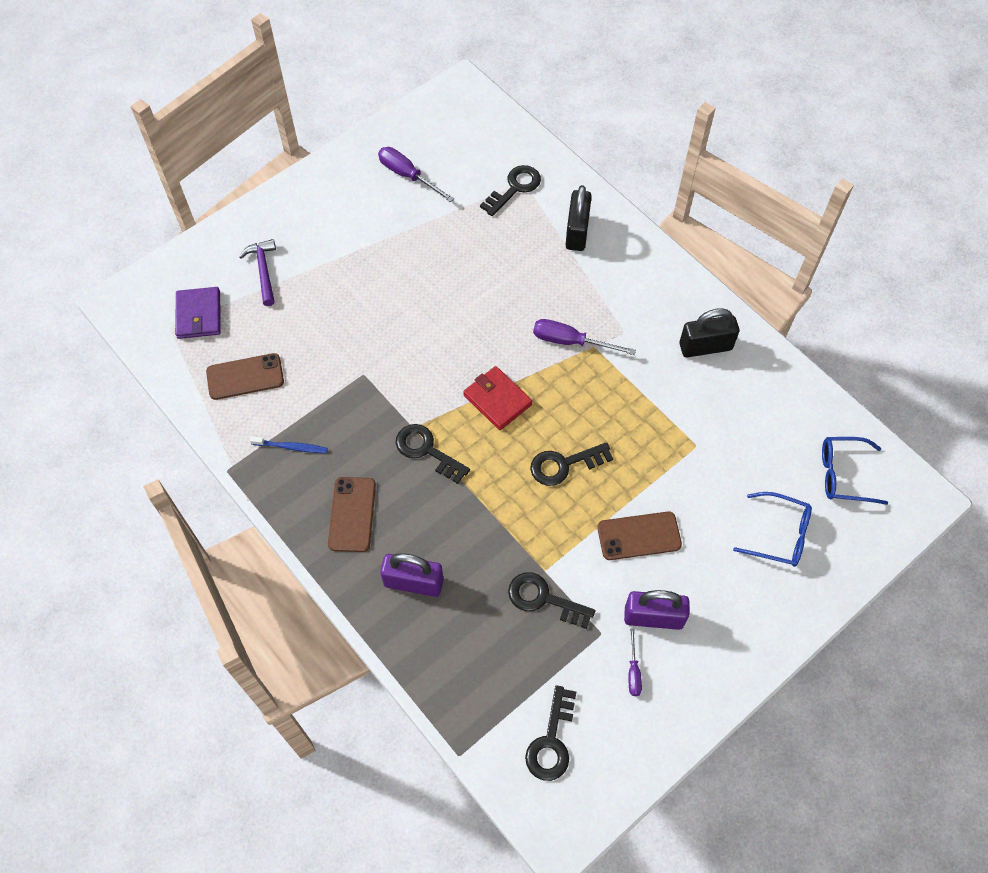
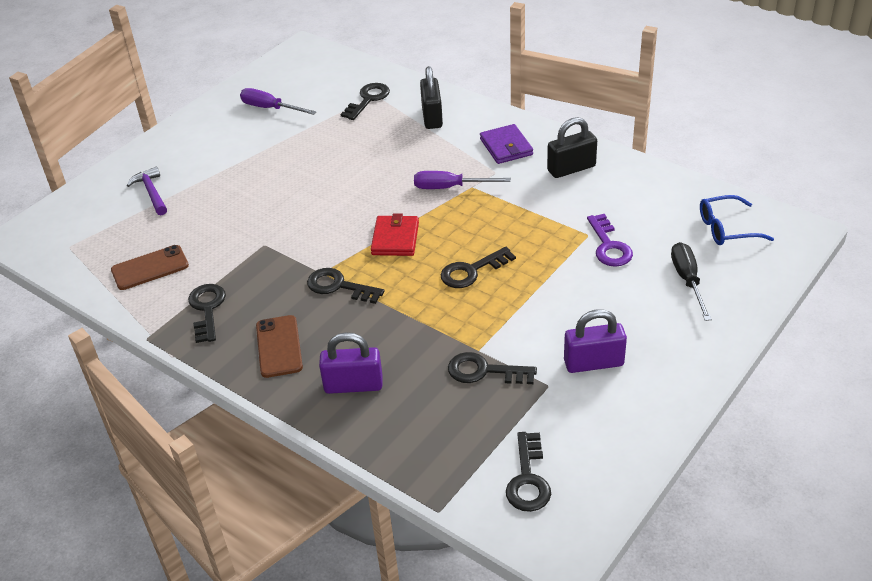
camera: 10 degrees left, 20 degrees down
purple wallet [175,287,221,339] -> purple wallet moved to [480,124,533,164]
blue toothbrush [250,436,328,453] -> black key [188,284,226,343]
red wallet [463,366,532,430] -> red wallet turned 60 degrees clockwise [371,213,419,256]
brown phone [597,512,682,560] -> none
purple screwdriver [629,629,642,696] -> none
blue glasses [733,492,812,567] -> black screwdriver [671,242,712,321]
none -> purple key [587,214,633,267]

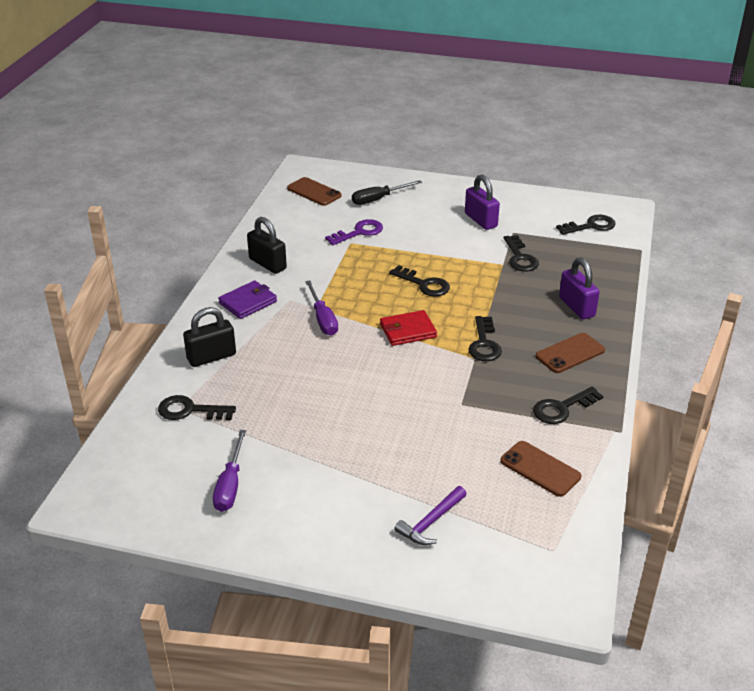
camera: 115 degrees left, 5 degrees down
blue glasses [700,195,774,245] -> brown phone [287,177,342,206]

